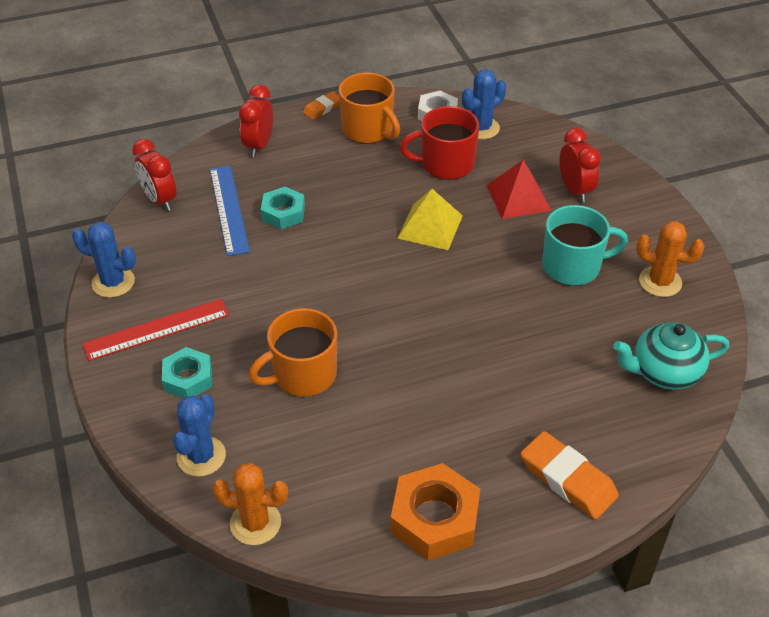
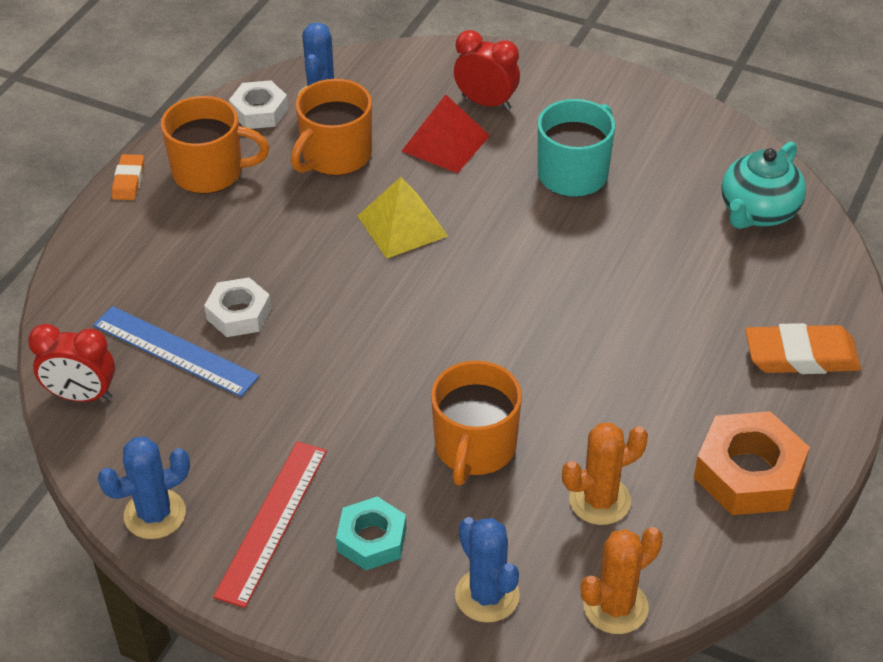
camera: 45 degrees left, 0 degrees up
red clock [239,85,273,157] -> none
turquoise nut [261,187,305,229] -> white nut [204,277,271,337]
red mug [400,106,480,180] -> orange mug [291,79,372,175]
orange cactus [636,221,705,297] -> orange cactus moved to [562,423,648,525]

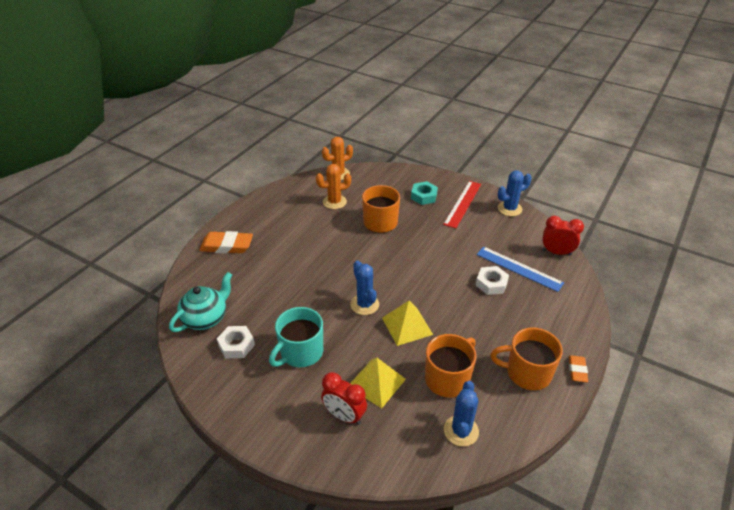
camera: 175 degrees left, 5 degrees down
white nut [229,80,288,129] -> white nut moved to [217,326,255,358]
red pyramid [402,94,490,173] -> yellow pyramid [350,358,406,408]
blue cactus [455,517,520,623] -> blue cactus moved to [350,260,379,315]
orange nut [694,411,810,515] -> none

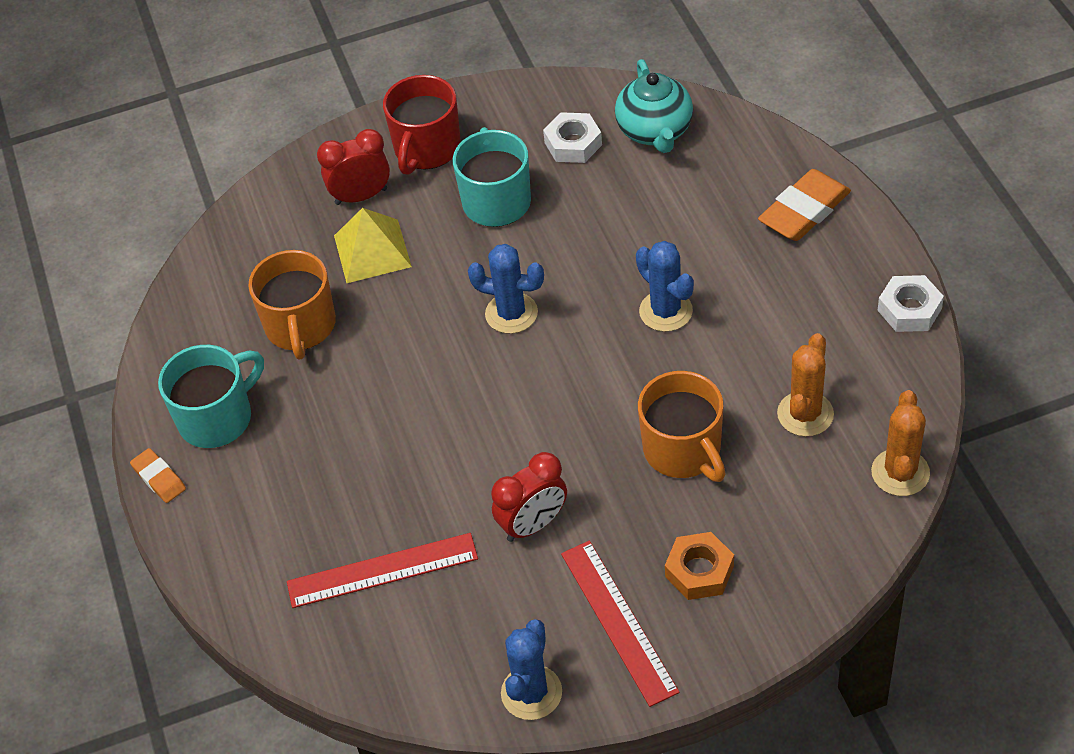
camera: 135 degrees right, 10 degrees up
yellow pyramid [382,301,433,346] -> none
turquoise nut [411,181,438,205] -> orange nut [665,532,734,600]
blue cactus [444,381,479,447] -> blue cactus moved to [636,241,694,332]
white nut [476,266,509,295] -> white nut moved to [878,275,944,332]
blue ruler [477,247,564,292] -> red ruler [287,533,478,608]
orange mug [490,328,563,390] -> turquoise mug [158,345,264,448]
red clock [542,216,584,255] -> red clock moved to [491,452,567,542]
none -> red mug [383,75,461,175]

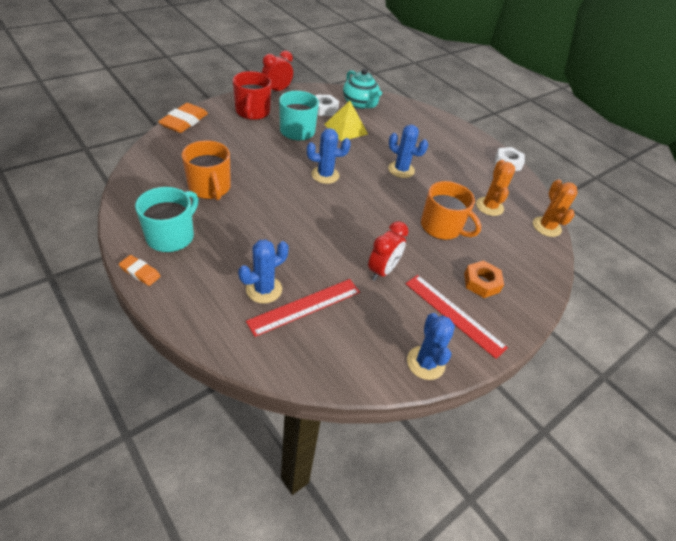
camera: 30 degrees left, 5 degrees down
red clock [317,129,390,205] -> red clock moved to [262,50,293,91]
yellow pyramid [334,208,412,283] -> yellow pyramid moved to [324,101,368,141]
orange eraser [758,169,851,241] -> orange eraser moved to [158,103,208,133]
none -> blue cactus [238,239,289,303]

